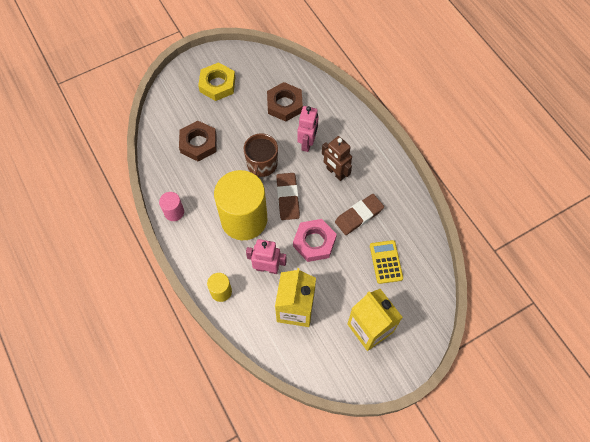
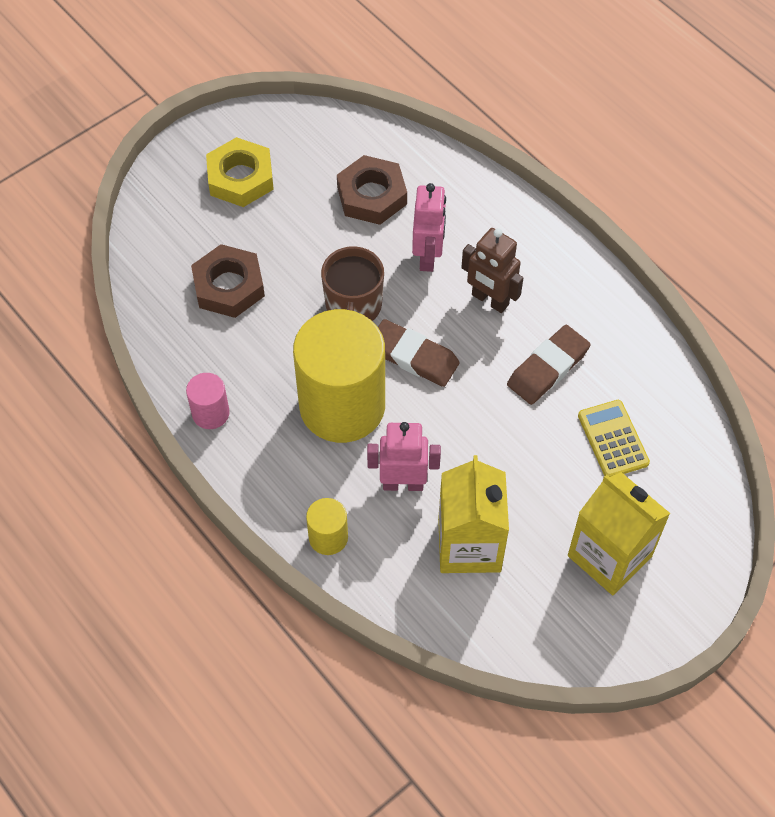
camera: 10 degrees left, 5 degrees down
brown eraser [276,173,300,220] -> brown eraser turned 45 degrees counterclockwise [378,319,460,387]
pink nut [293,219,337,262] -> none

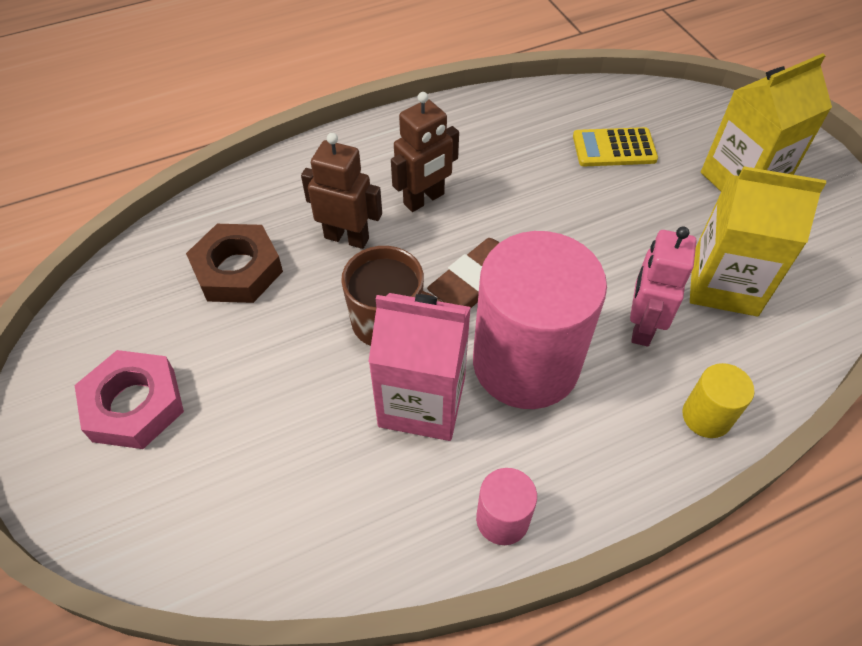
camera: 75 degrees left, 5 degrees down
brown nut [191,244,265,318] -> none
yellow nut [206,137,274,207] -> pink nut [75,350,184,449]
yellow cylinder [293,309,385,443] -> pink cylinder [473,231,607,409]
pink robot [412,183,446,272] -> brown robot [301,133,382,249]
brown eraser [507,325,591,405] -> none
none -> pink carton [368,293,471,441]

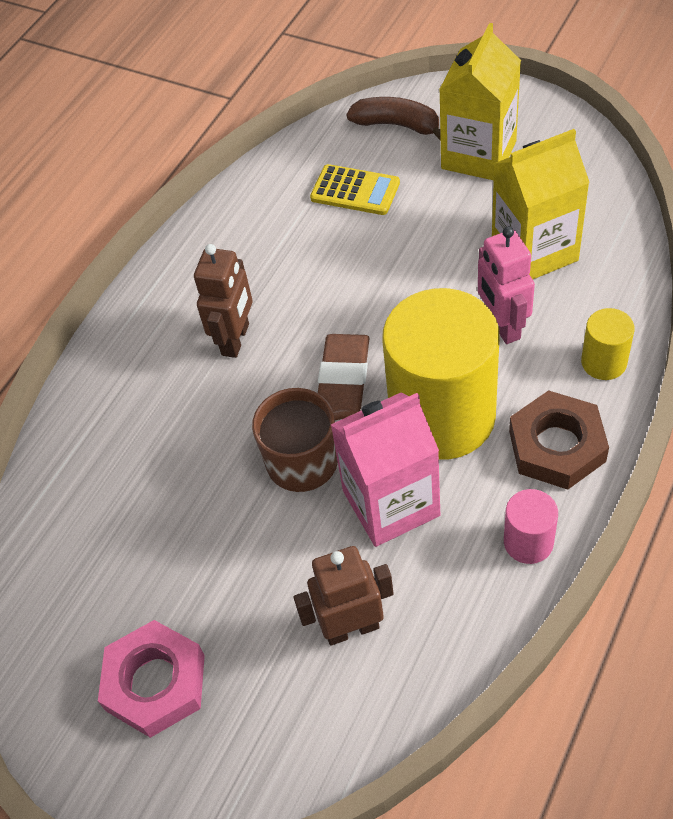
camera: 30 degrees left, 0 degrees up
brown nut [186,224,283,303] -> brown nut moved to [509,390,609,490]
brown robot [301,133,382,249] -> brown robot moved to [294,546,394,646]
pink cylinder [473,231,607,409] -> yellow cylinder [382,288,500,460]
yellow calculator [573,127,658,166] -> yellow calculator turned 120 degrees counterclockwise [310,164,400,215]
none -> brown banana [346,97,441,140]

